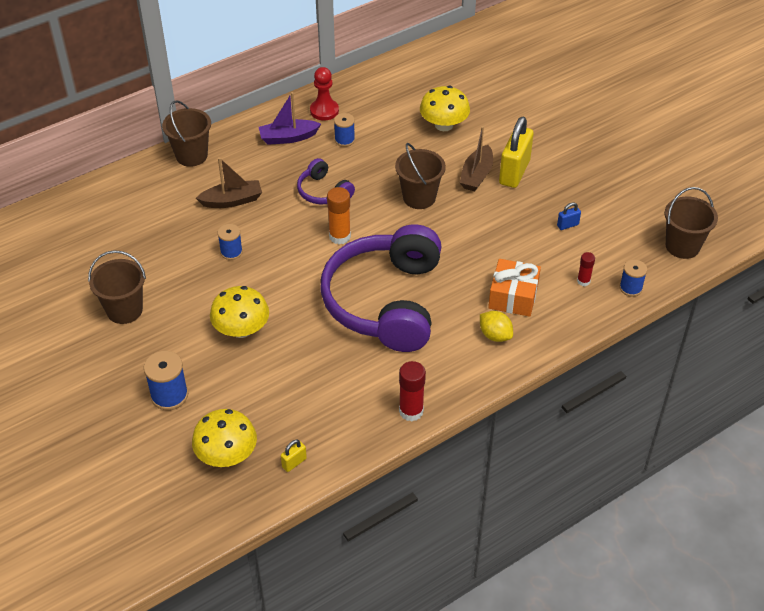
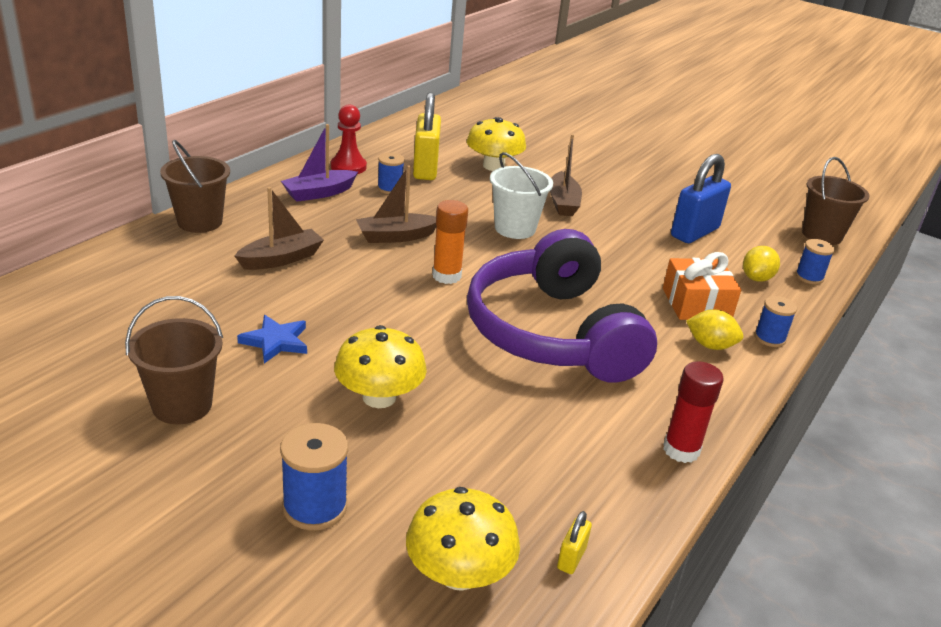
camera: 25 degrees left, 15 degrees down
blue spool [217,224,243,260] -> blue spool moved to [754,296,797,347]
purple headphones [297,158,355,204] -> brown boat [356,165,437,243]
brown bucket [395,143,446,209] -> white bucket [490,152,553,239]
yellow padlock [499,117,534,188] -> yellow padlock moved to [413,92,441,180]
blue padlock [557,202,581,230] -> blue padlock [671,154,731,243], size x2.29
red glue stick [577,252,595,286] -> yellow lemon [743,246,780,282]
none -> blue star [237,315,307,363]

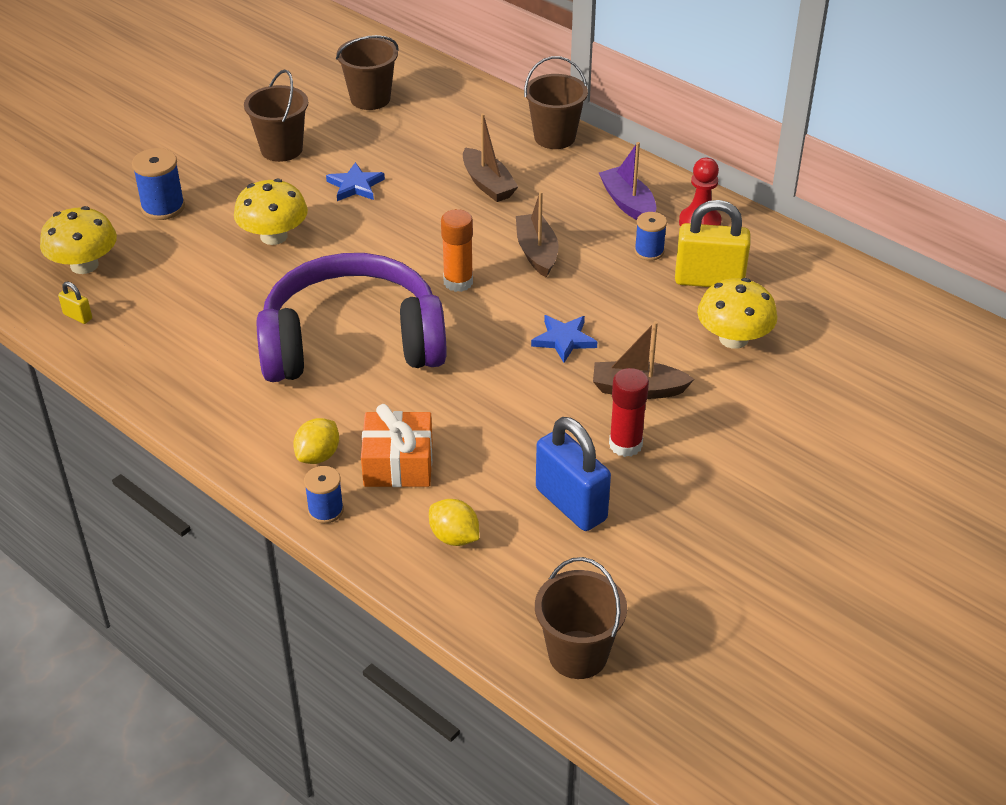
camera: 100 degrees right, 10 degrees up
white bucket [490,152,553,239] -> blue star [531,315,597,363]
red glue stick [663,361,723,463] -> red glue stick moved to [609,368,649,457]
blue spool [796,239,835,284] -> none
none -> brown bucket [336,35,399,110]

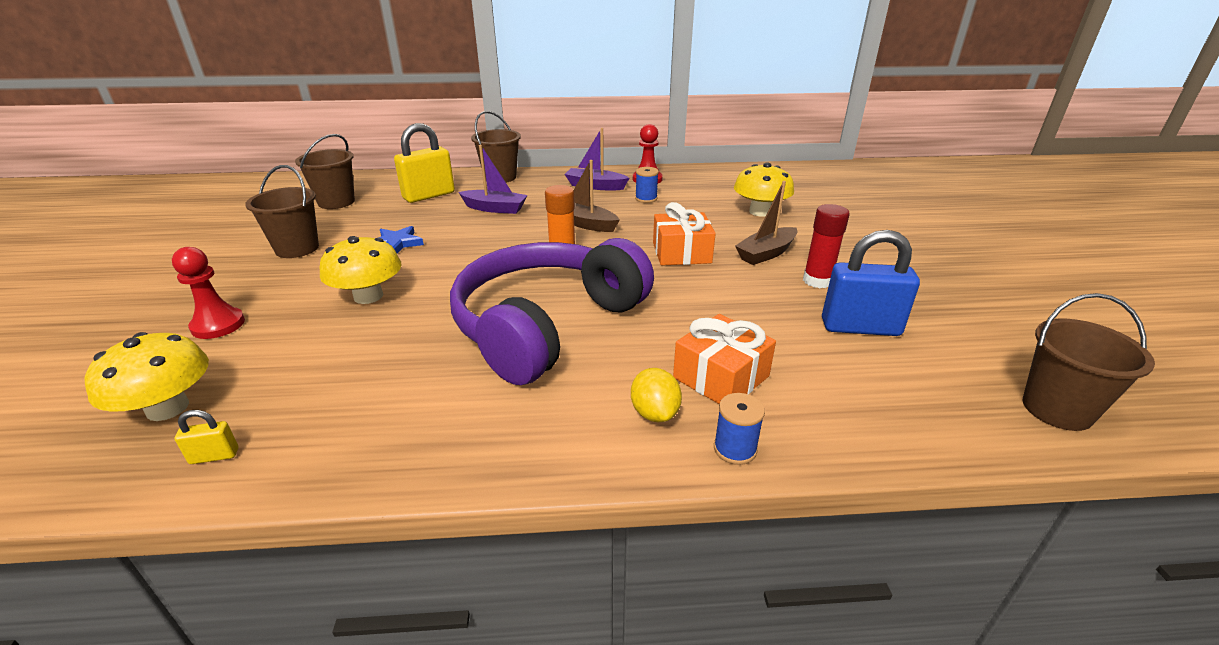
camera: 45 degrees left, 10 degrees down
blue spool [132,148,185,220] -> red pawn [172,247,245,339]
yellow lemon [429,499,479,546] -> none
brown boat [463,113,518,202] -> purple boat [459,145,527,214]
blue star [531,315,597,363] -> orange gift [653,202,716,265]
yellow padlock [675,200,750,287] -> yellow padlock moved to [394,123,455,203]

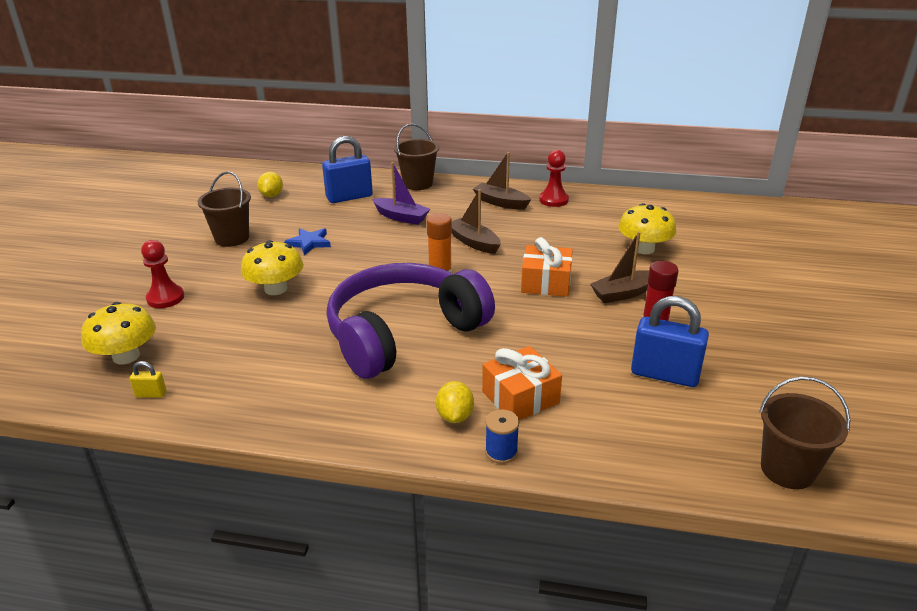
camera: 15 degrees right, 0 degrees up
brown bucket [295,134,355,209] -> yellow lemon [257,172,283,197]
yellow padlock [394,123,455,203] -> blue padlock [322,136,373,203]
purple boat [565,128,629,190] -> brown boat [473,152,531,210]
blue spool [635,167,659,203] -> none

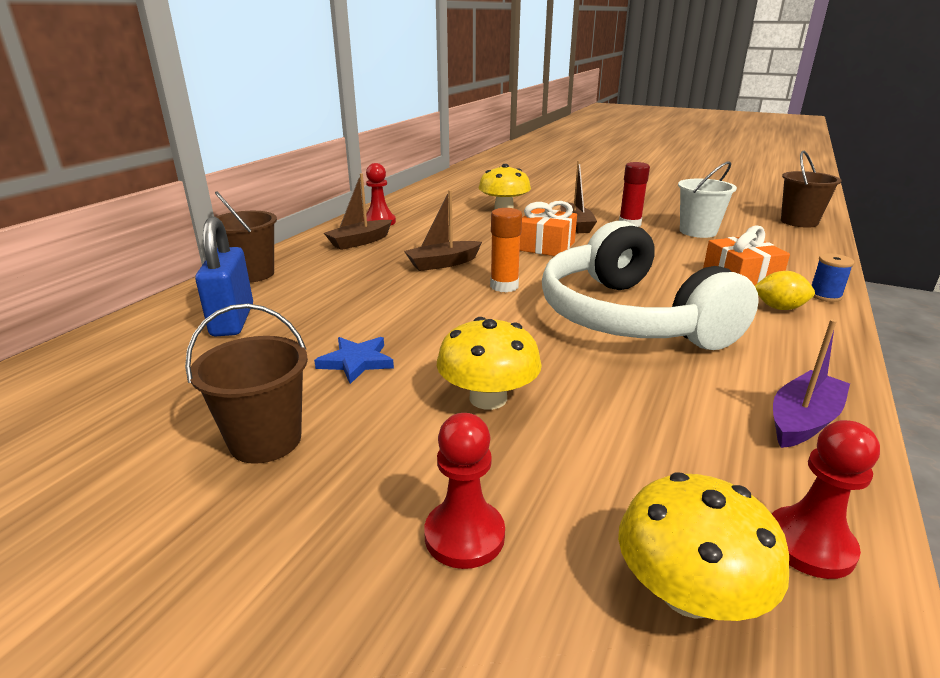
camera: 75 degrees left, 5 degrees down
yellow padlock [129,361,167,398] -> red pawn [772,420,880,579]
yellow lemon [257,172,283,197] -> none
purple headphones [326,263,495,379] -> white headphones [542,221,759,350]
purple boat [372,162,430,225] -> purple boat moved to [773,319,850,448]
blue padlock [631,296,709,387] -> white bucket [678,161,737,238]

